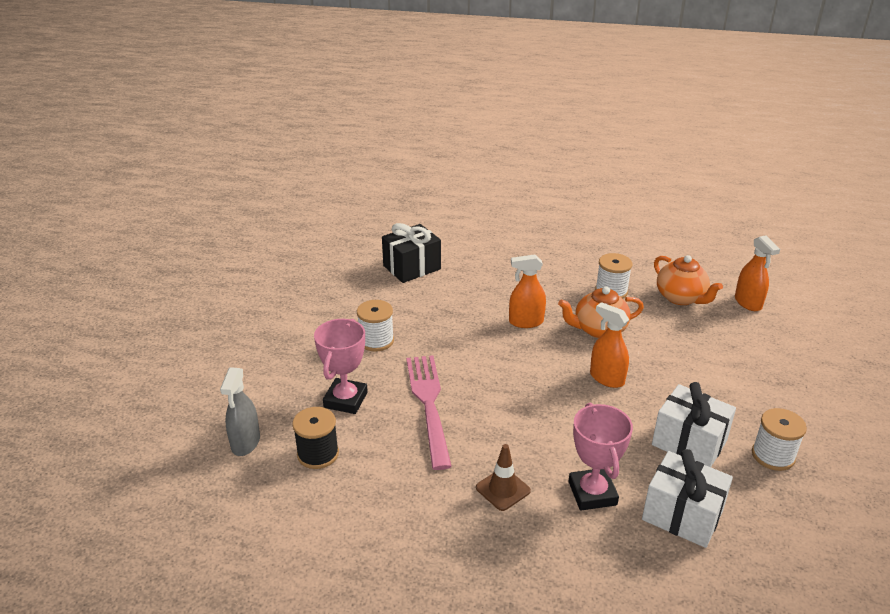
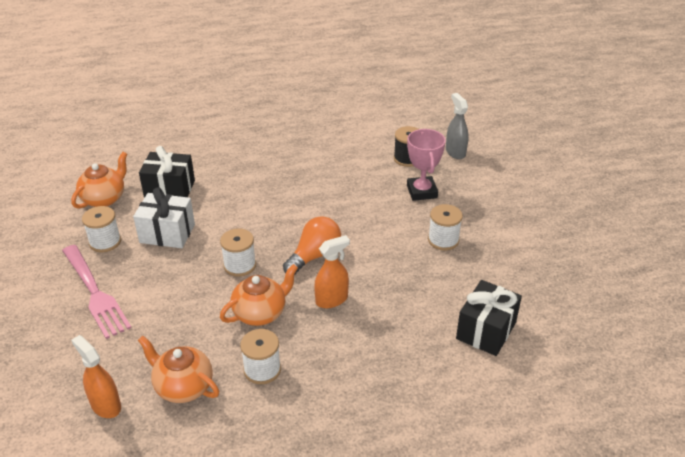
camera: 155 degrees right, 5 degrees up
pink fork [406,355,452,470] -> pink fork moved to [62,245,131,339]
brown traffic cone [476,444,531,511] -> none
pink trophy [568,403,633,511] -> none
orange spray bottle [590,302,629,388] -> white spool [220,228,256,277]
white gift [642,449,733,548] -> black gift [139,146,195,198]
none -> orange teapot [71,152,127,209]
none -> orange light bulb [283,216,341,275]

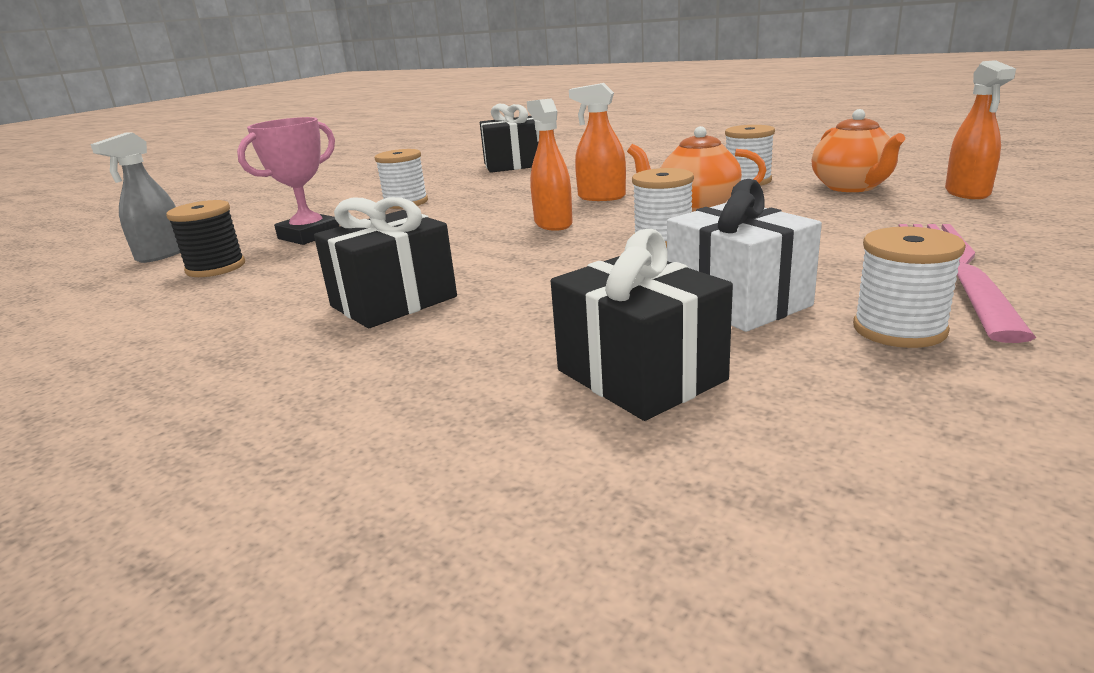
camera: 130 degrees left, 15 degrees down
orange teapot [71,152,127,209] -> none
orange light bulb [283,216,341,275] -> orange spray bottle [527,99,573,231]
none -> black gift [314,197,457,328]

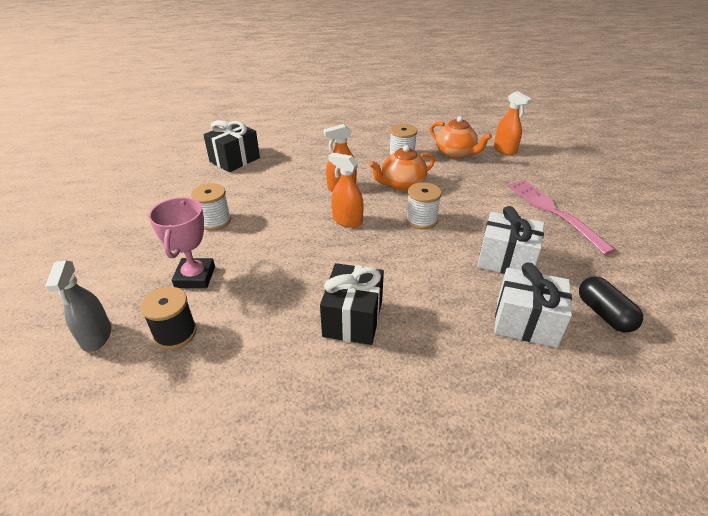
camera: 40 degrees left, 15 degrees up
black gift [551,229,733,421] -> white gift [494,263,572,348]
white spool [853,227,966,348] -> none
none -> black capsule [579,276,643,332]

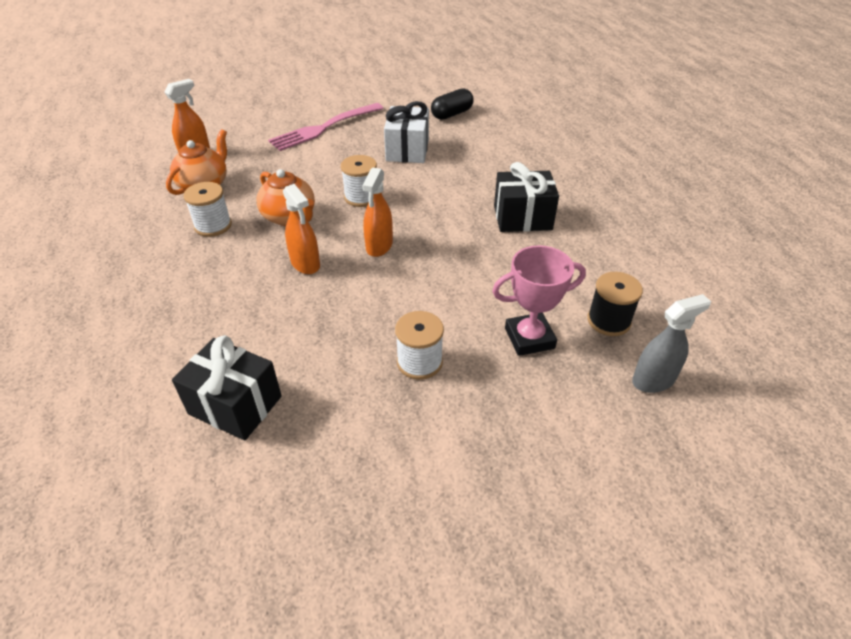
camera: 105 degrees left, 5 degrees up
white gift [494,263,572,348] -> none

